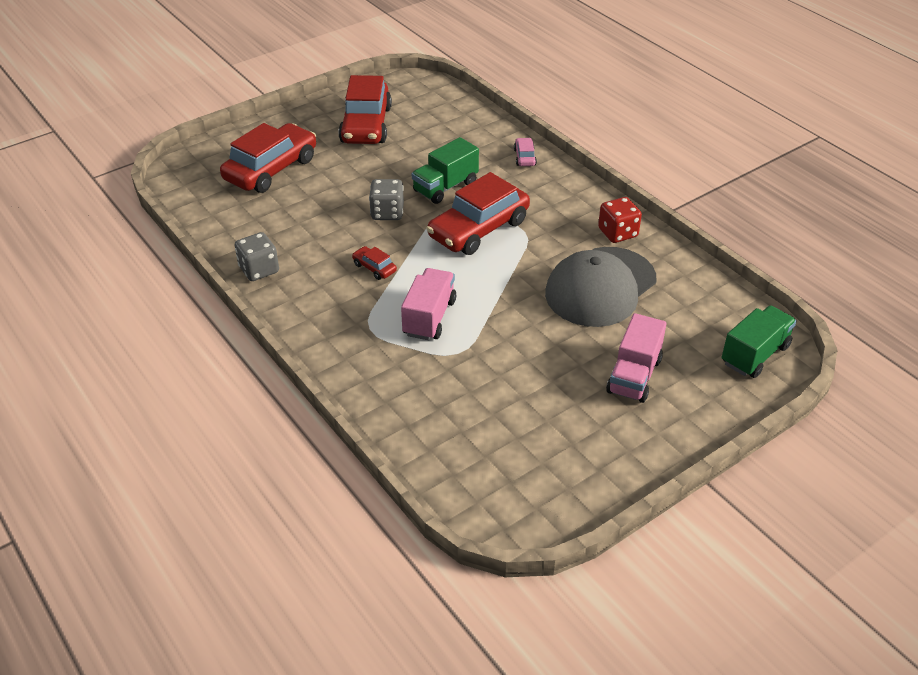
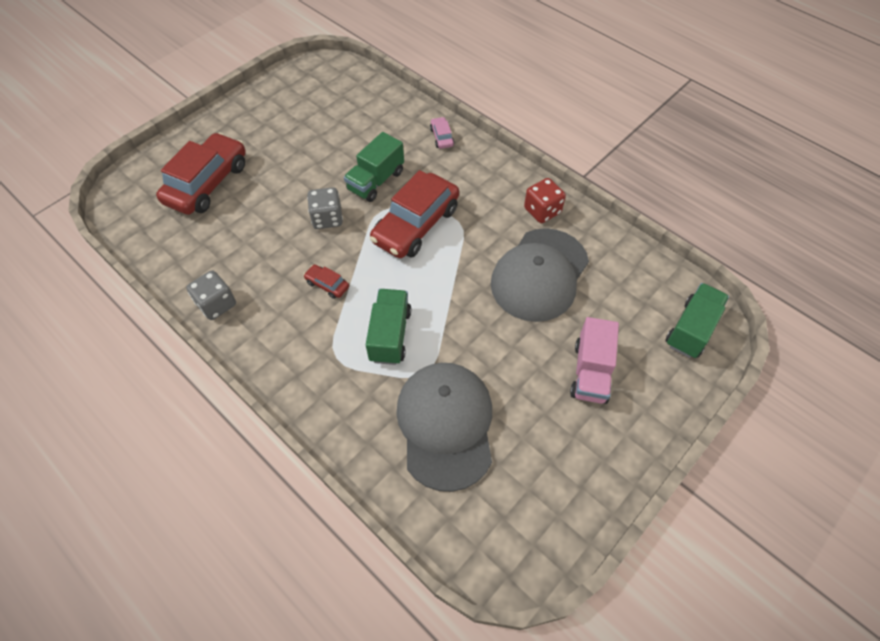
camera: 10 degrees left, 15 degrees up
red car [339,75,392,144] -> none
pink truck [401,268,456,340] -> green truck [366,289,411,365]
none -> grey cap [396,363,492,492]

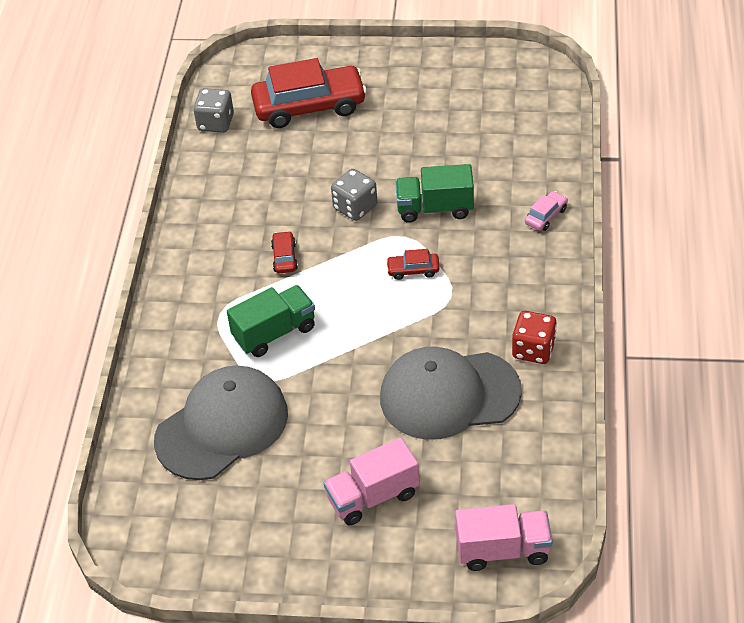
camera: 55 degrees right, 10 degrees down
grey dice [186,270,236,320] -> grey dice moved to [193,88,234,133]
red car [370,170,459,258] -> red car [386,249,440,280], size x0.42
green truck [665,283,729,358] -> pink truck [455,504,553,571]

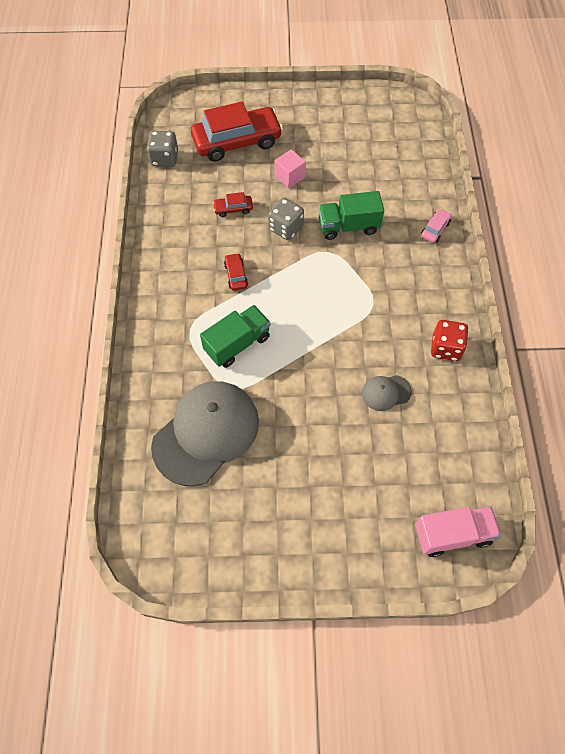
camera: 10 degrees left, 15 degrees up
pink truck [324,438,420,525] -> none
grey cap [380,347,522,440] -> grey cap [362,375,412,411], size x0.44
red car [386,249,440,280] -> red car moved to [213,192,253,217]
none -> pink cube [275,149,306,188]

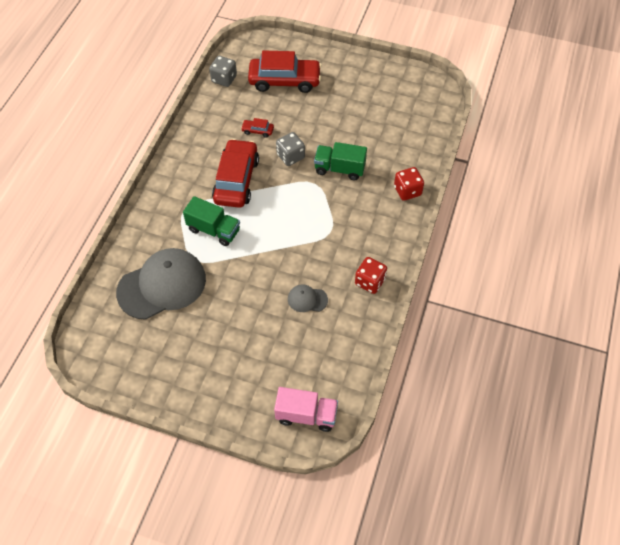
camera: 20 degrees right, 5 degrees down
green truck [200,305,270,368] -> green truck turned 45 degrees clockwise [183,196,240,246]
red car [224,253,248,291] -> red car [212,139,259,208], size x2.36
pink cube [275,149,306,188] -> none
pink car [421,209,452,243] -> red dice [394,167,424,201]

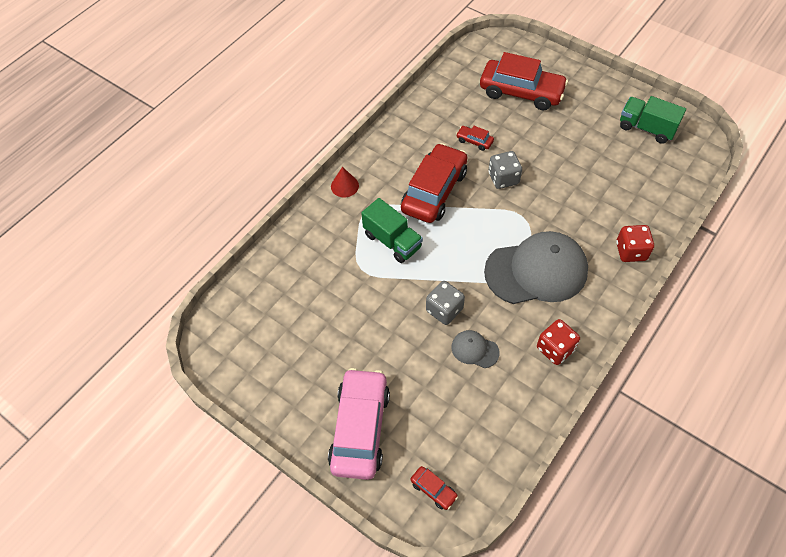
camera: 20 degrees right, 0 degrees up
grey cap [116,248,206,320] -> grey cap moved to [484,231,588,304]
grey dice [209,56,237,87] -> grey dice moved to [426,281,465,325]
pink truck [274,387,338,432] -> red car [411,466,458,510]
green truck [314,142,367,180] -> green truck moved to [620,96,686,144]
none -> pink car [328,368,390,480]
none -> red cone [331,167,359,198]

